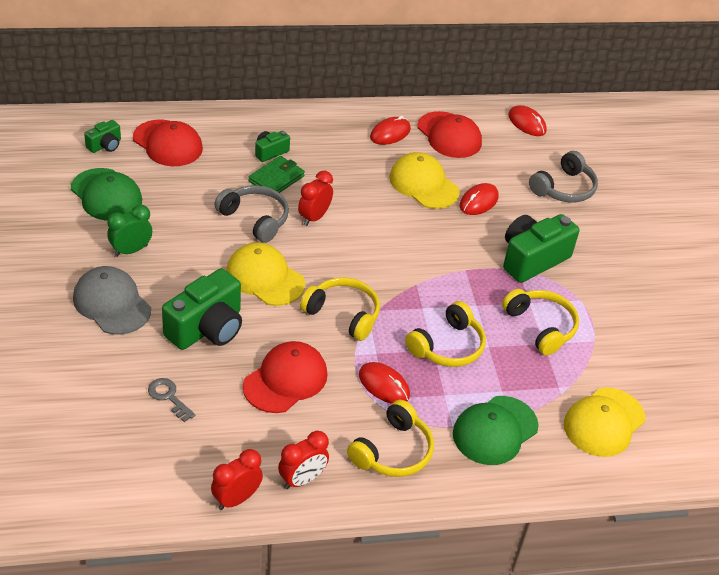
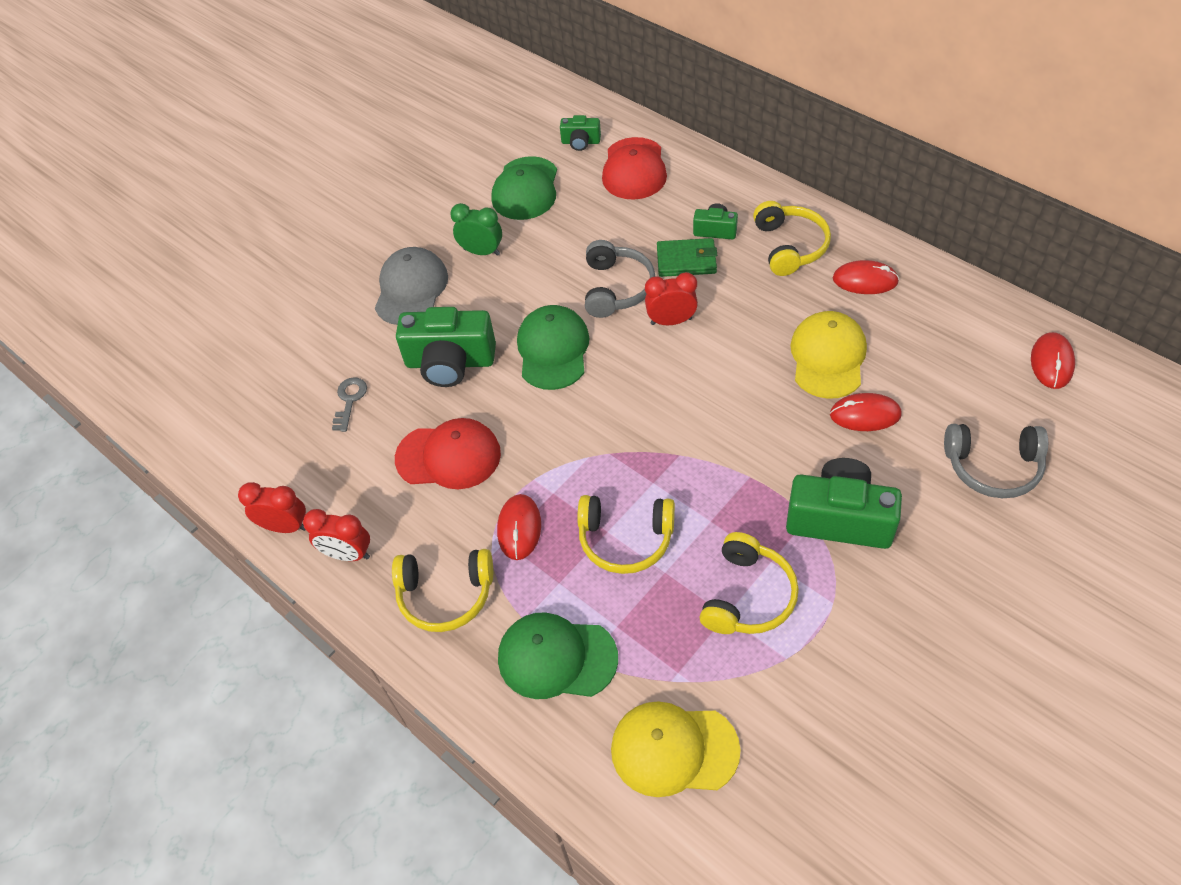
camera: 60 degrees right, 10 degrees up
yellow cap [226,242,305,306] -> green cap [517,305,590,390]
yellow headphones [300,277,380,341] -> yellow headphones moved to [753,201,831,276]
red cap [418,111,482,158] -> none

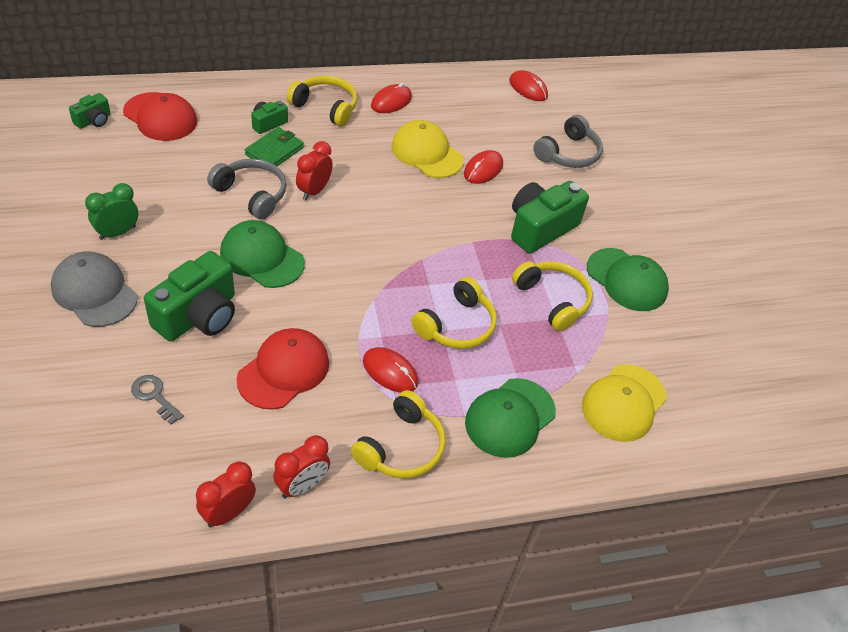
camera: 65 degrees left, 5 degrees down
green cap [491,156,557,220] -> green cap moved to [587,248,669,311]

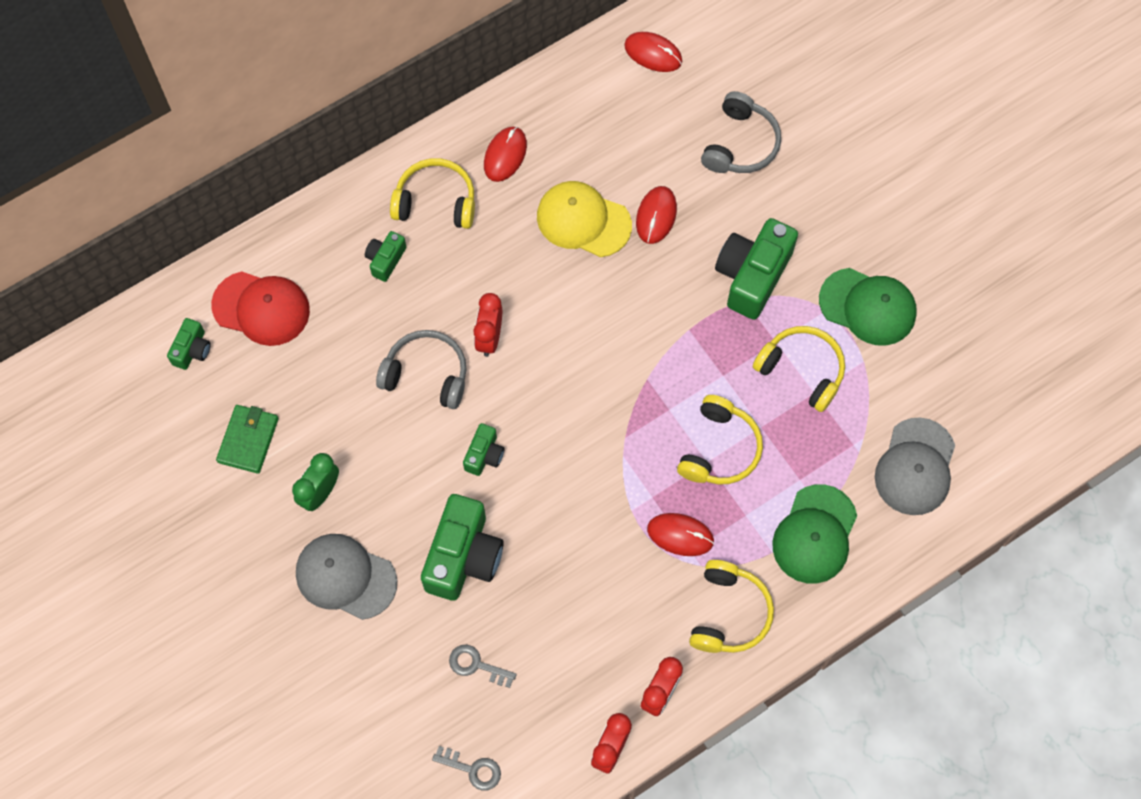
camera: 15 degrees left, 20 degrees up
green cap [220,220,305,288] -> green camera [463,423,504,476]
red cap [237,328,329,410] -> none
green wallet [245,127,304,166] -> green wallet moved to [216,405,279,474]
yellow cap [582,364,667,442] -> grey cap [875,417,955,515]
none -> grey key [432,746,501,791]

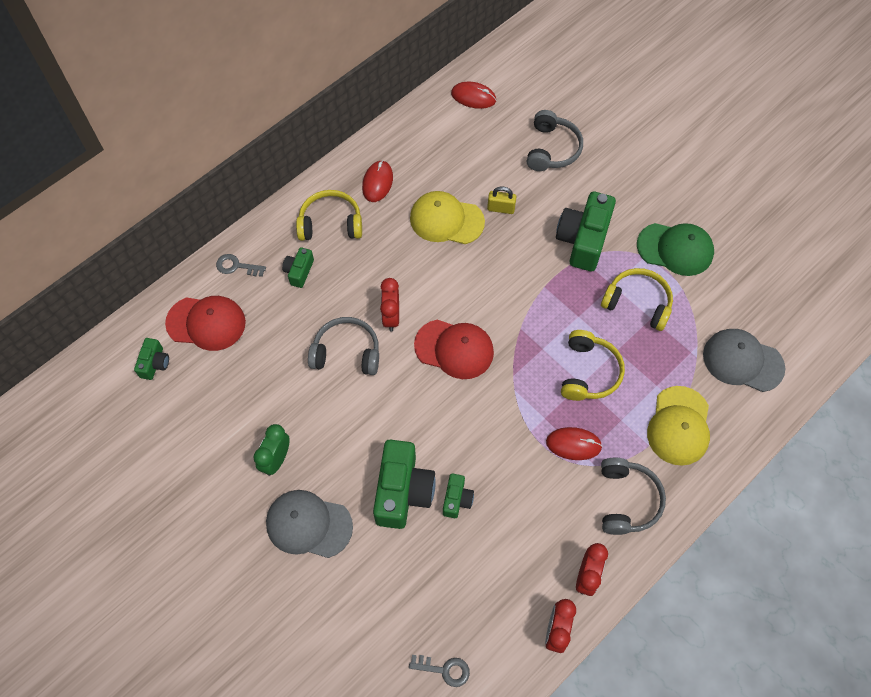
camera: 10 degrees left, 5 degrees down
green wallet [216,405,279,474] -> none
grey key [449,645,517,688] -> grey key moved to [216,254,266,277]
green camera [463,423,504,476] -> green camera moved to [443,473,474,518]
red mouse [636,186,677,244] -> yellow padlock [487,187,517,214]
yellow headphones [689,560,774,653] -> grey headphones [601,458,666,535]
green cap [772,484,857,584] -> yellow cap [647,386,710,466]
grey cap [875,417,955,515] -> grey cap turned 105 degrees clockwise [703,329,785,392]
none -> red cap [414,319,494,379]

